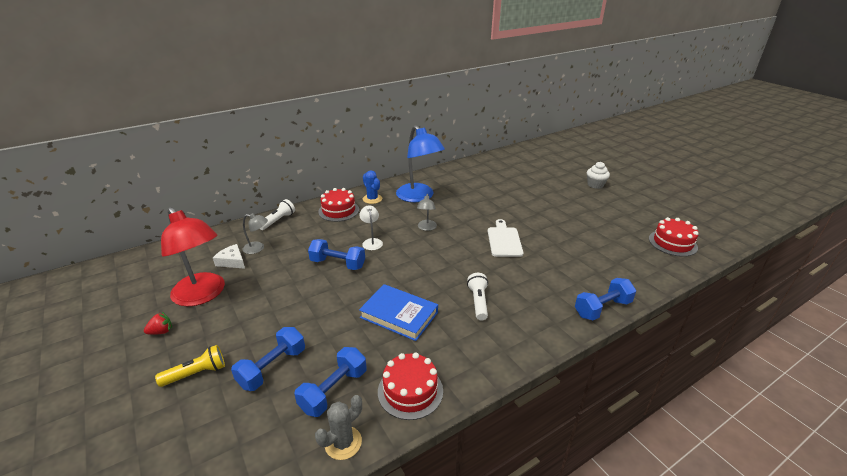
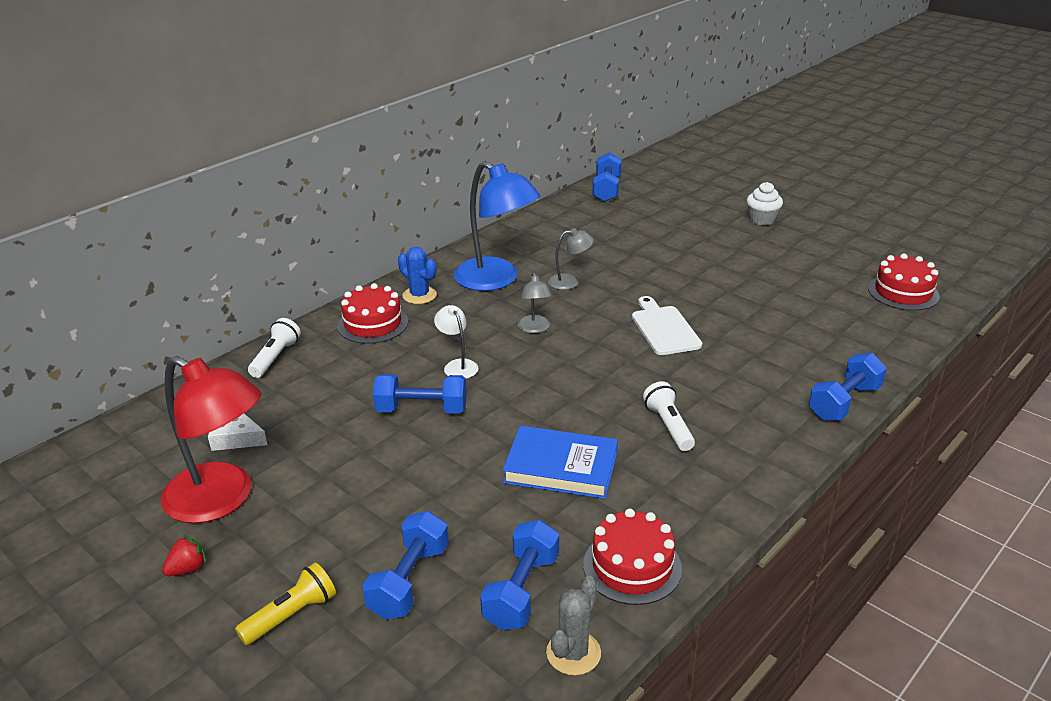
camera: 15 degrees left, 0 degrees up
grey lamp [243,213,268,254] -> grey lamp moved to [548,228,594,290]
none -> blue dumbbell [592,152,622,202]

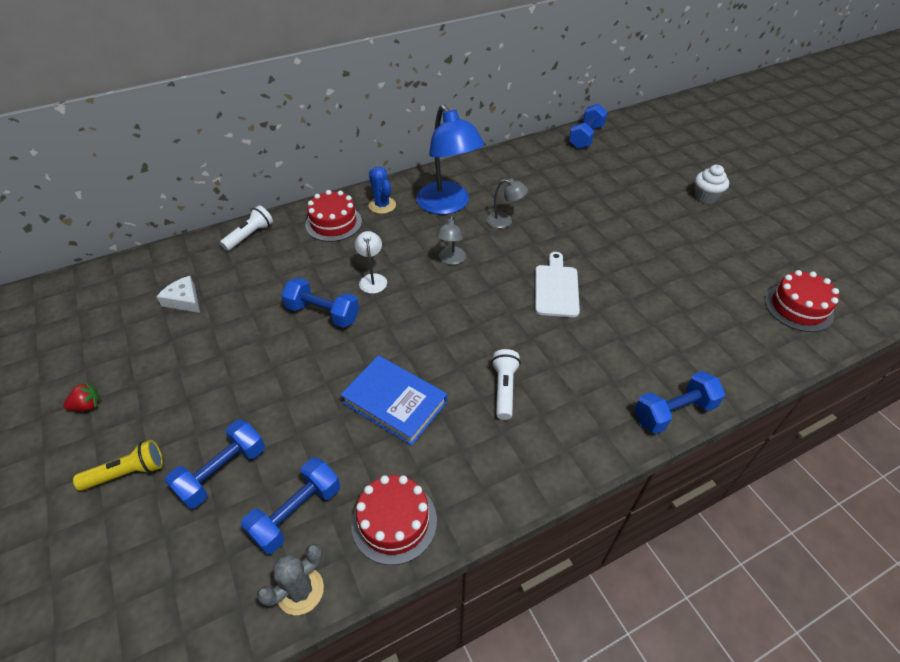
camera: 20 degrees right, 15 degrees up
red lamp [161,356,262,523] -> none

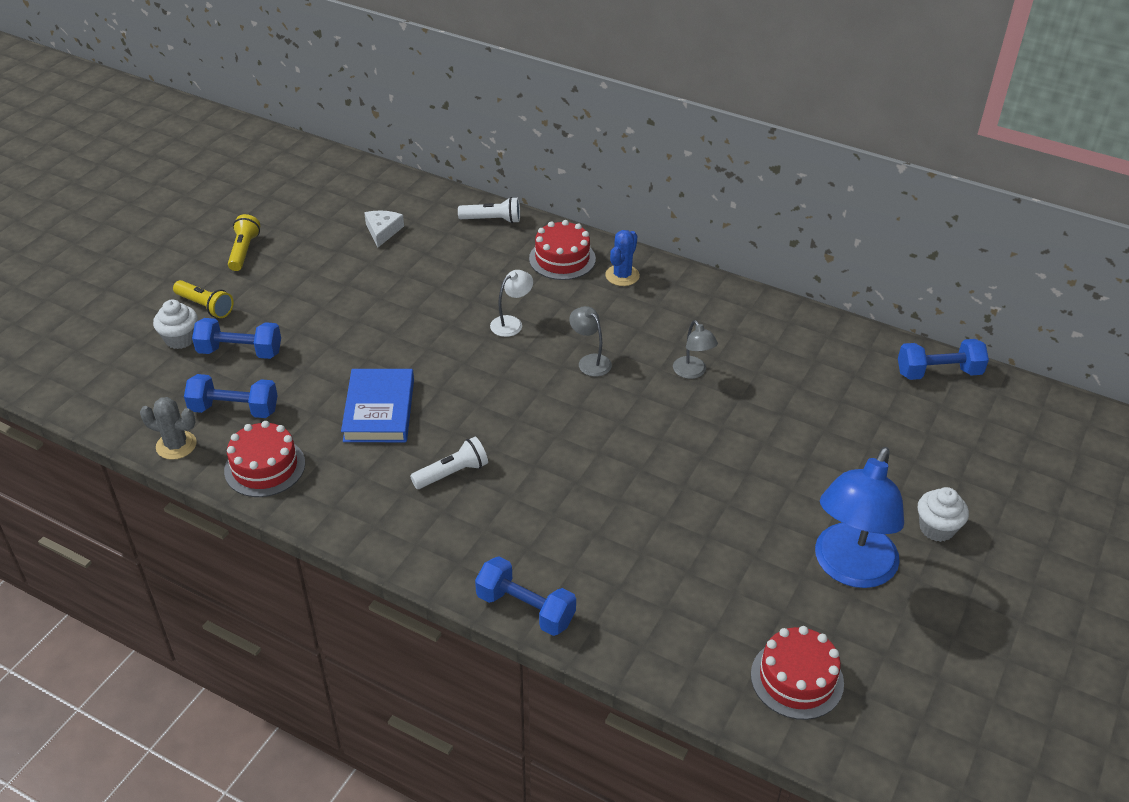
camera: 55 degrees right, 5 degrees down
red strawberry [63,382,101,411] -> yellow flashlight [228,214,260,271]
blue dumbbell [281,278,359,328] -> none
blue lamp [416,104,484,215] -> blue lamp moved to [815,447,904,588]
grey lamp [436,216,466,265] -> grey lamp turned 75 degrees clockwise [569,306,612,377]
white cutting board [535,252,580,317] -> none
none -> white cupcake [153,299,198,349]

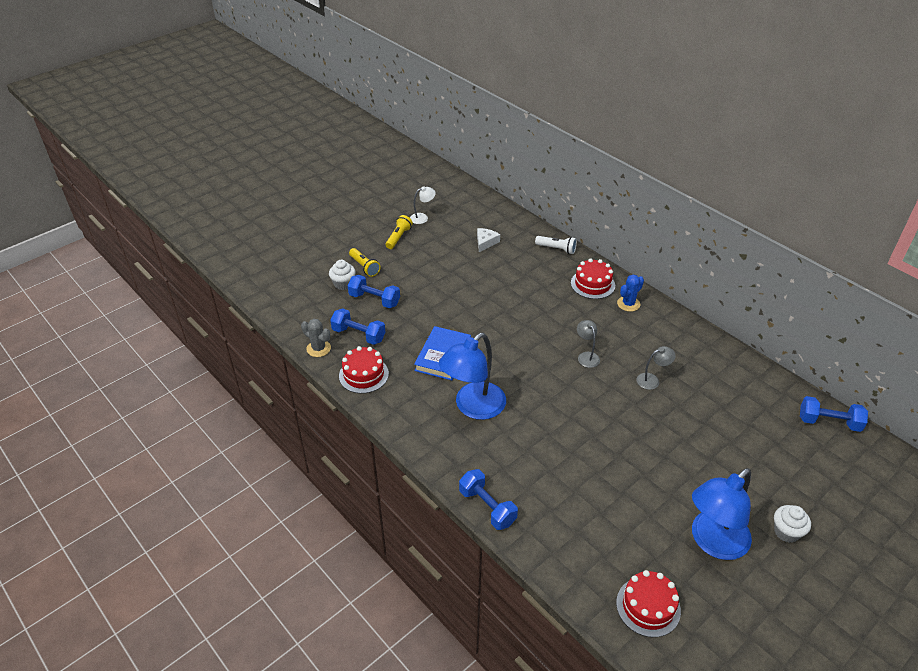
camera: 20 degrees right, 0 degrees up
white flashlight [410,437,488,489] -> blue lamp [439,333,506,420]
white lamp [490,270,533,337] -> white lamp moved to [410,186,436,224]
grey lamp [673,320,718,379] -> grey lamp turned 105 degrees counterclockwise [636,346,676,390]

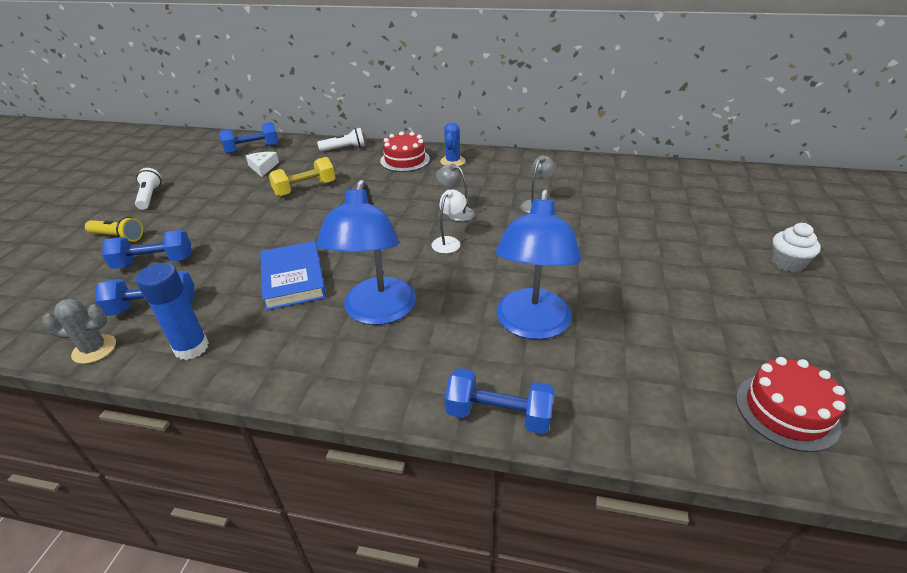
camera: 35 degrees left, 5 degrees down
white cupcake [329,260,356,290] -> none
red cake [339,346,389,394] -> blue glue stick [136,263,209,360]
yellow flashlight [386,215,413,249] -> white flashlight [135,168,161,210]
white lamp [410,186,436,224] -> white lamp moved to [431,190,467,254]
blue lamp [692,468,752,560] -> blue lamp moved to [496,189,582,340]
blue dumbbell [800,396,868,432] -> blue dumbbell moved to [219,122,278,154]
none -> yellow dumbbell [269,157,335,197]

